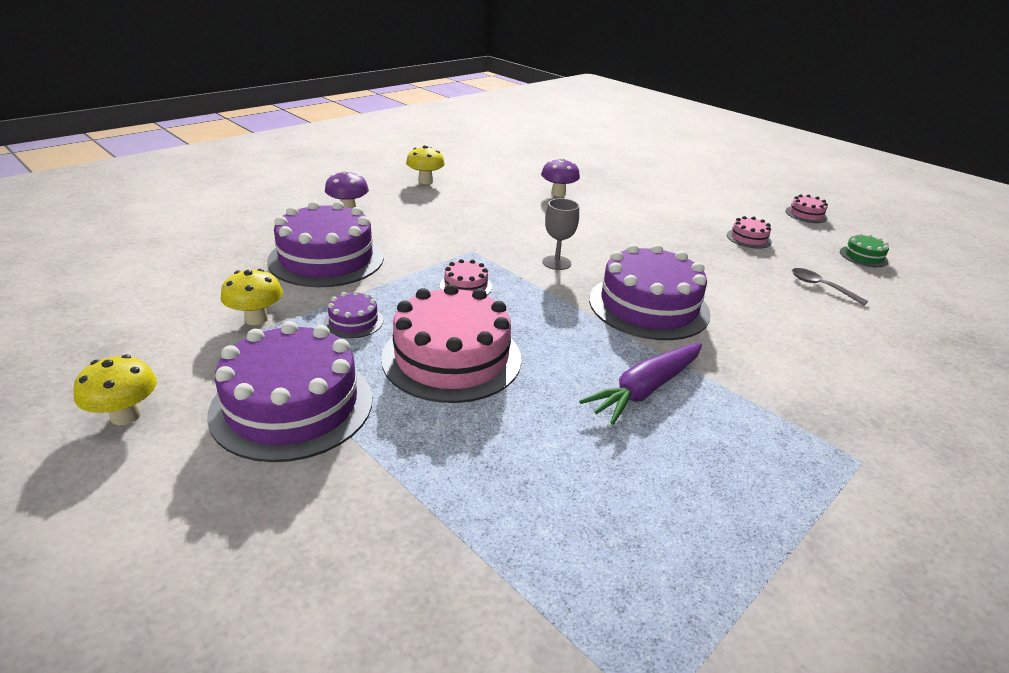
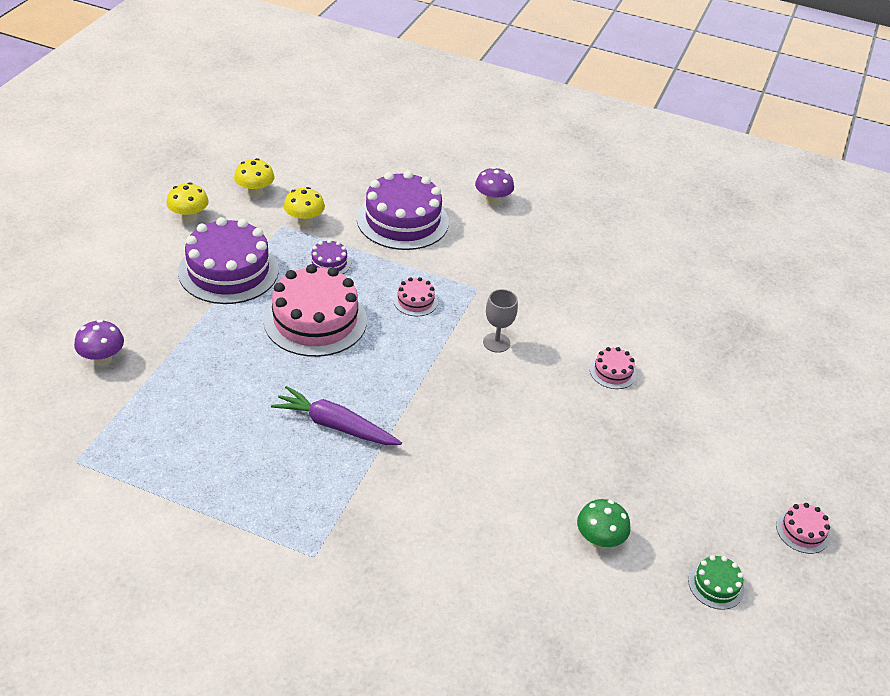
camera: 65 degrees right, 10 degrees up
yellow mushroom [406,145,445,184] -> yellow mushroom moved to [234,158,274,198]
purple mushroom [541,158,580,197] -> purple mushroom moved to [74,320,124,366]
purple cake [589,244,711,340] -> none
pink cake [727,216,772,249] -> pink cake moved to [590,347,636,389]
grey spoon [792,268,868,305] -> green mushroom [577,499,631,549]

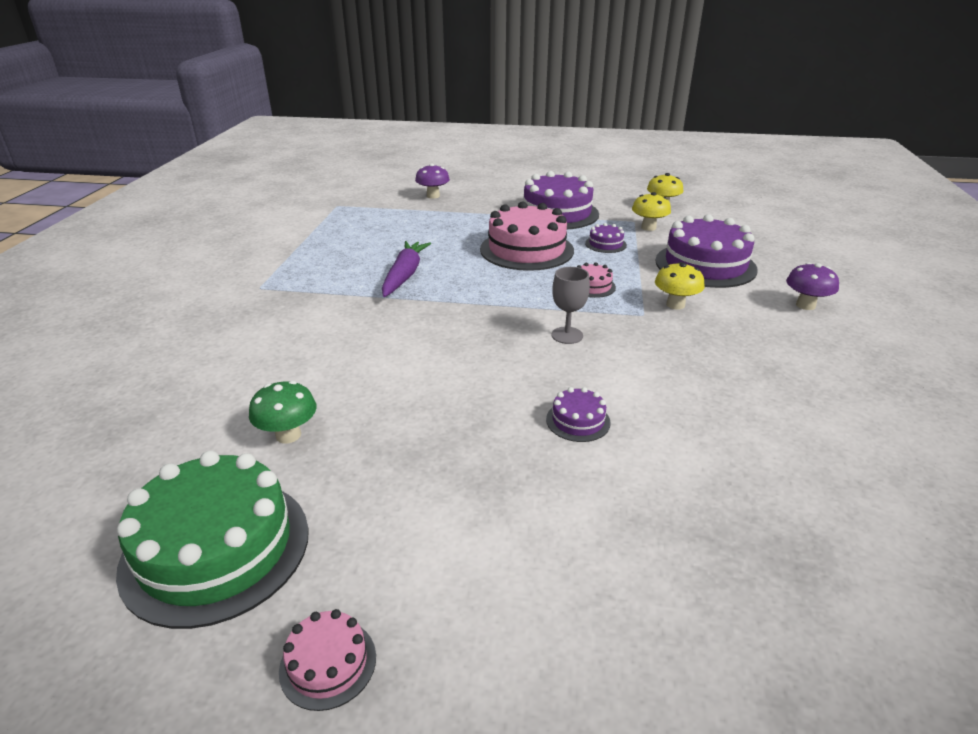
camera: 80 degrees right, 10 degrees down
yellow mushroom [166,182,209,223] -> yellow mushroom moved to [655,262,705,310]
pink cake [590,347,636,389] -> purple cake [546,387,611,442]
green cake [688,555,744,610] -> green cake [116,451,309,629], size x2.24

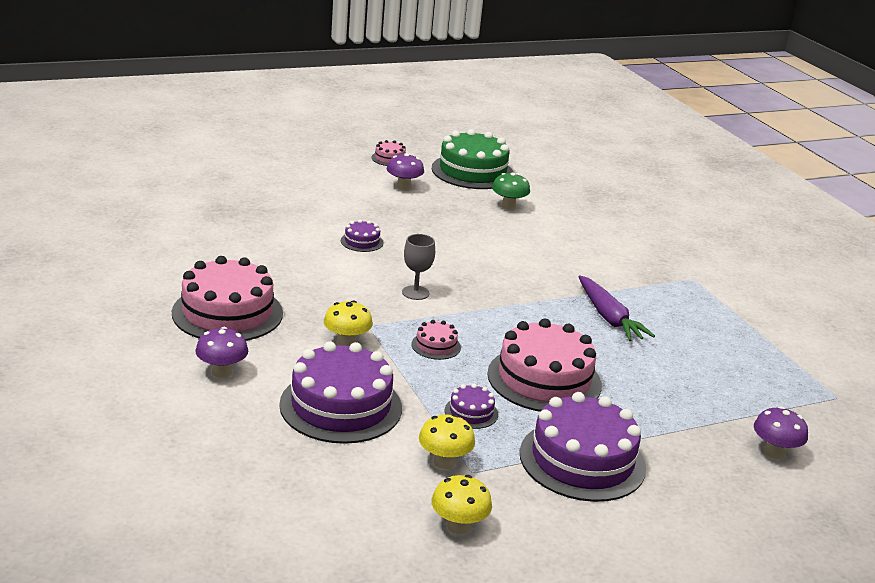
camera: 145 degrees right, 5 degrees down
none -> pink cake [172,256,283,341]
none -> purple mushroom [387,153,424,190]

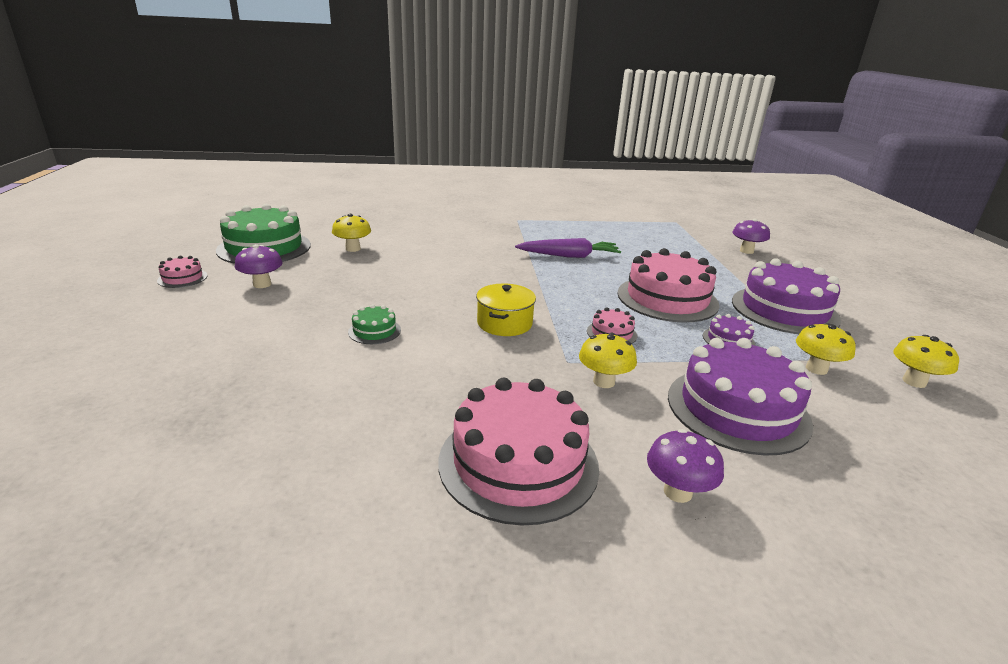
camera: 70 degrees left, 0 degrees up
purple cake [341,219,384,252] -> green cake [348,304,401,344]
grey goblet [402,234,435,300] -> yellow pot [476,284,536,336]
green mushroom [492,172,530,210] -> yellow mushroom [332,214,371,252]

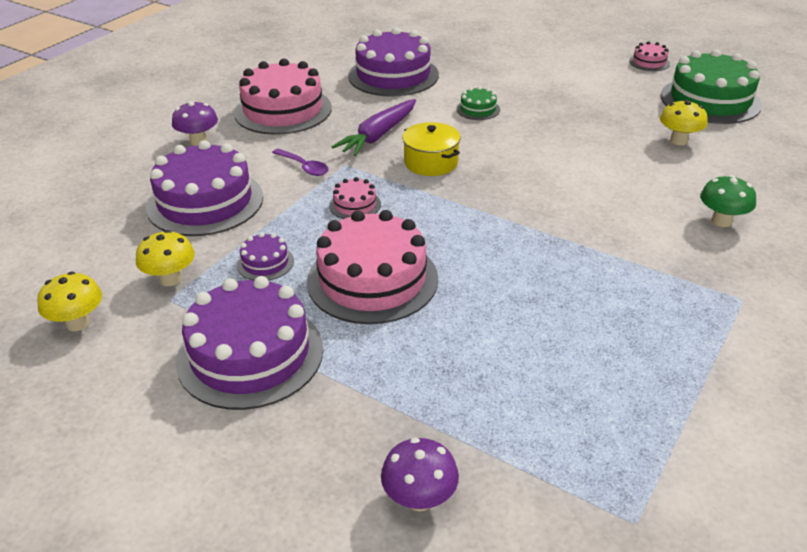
camera: 130 degrees right, 10 degrees up
purple mushroom [235,244,283,288] -> none
purple carrot [515,238,621,258] -> purple carrot moved to [332,99,416,156]
yellow mushroom [579,333,637,388] -> purple spoon [272,149,329,176]
none -> purple cake [348,27,439,96]
none -> green mushroom [700,175,756,227]

